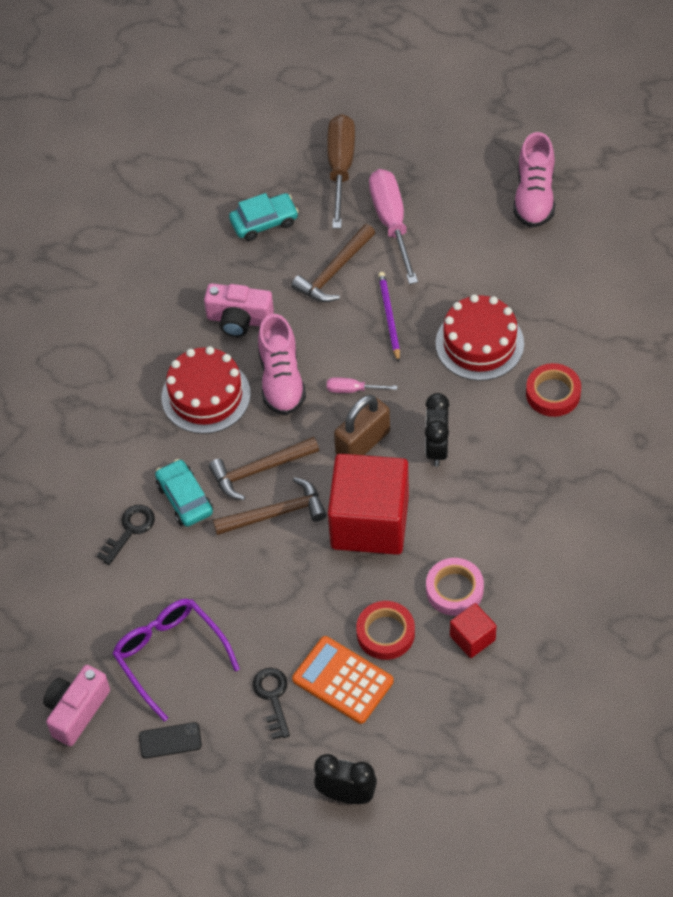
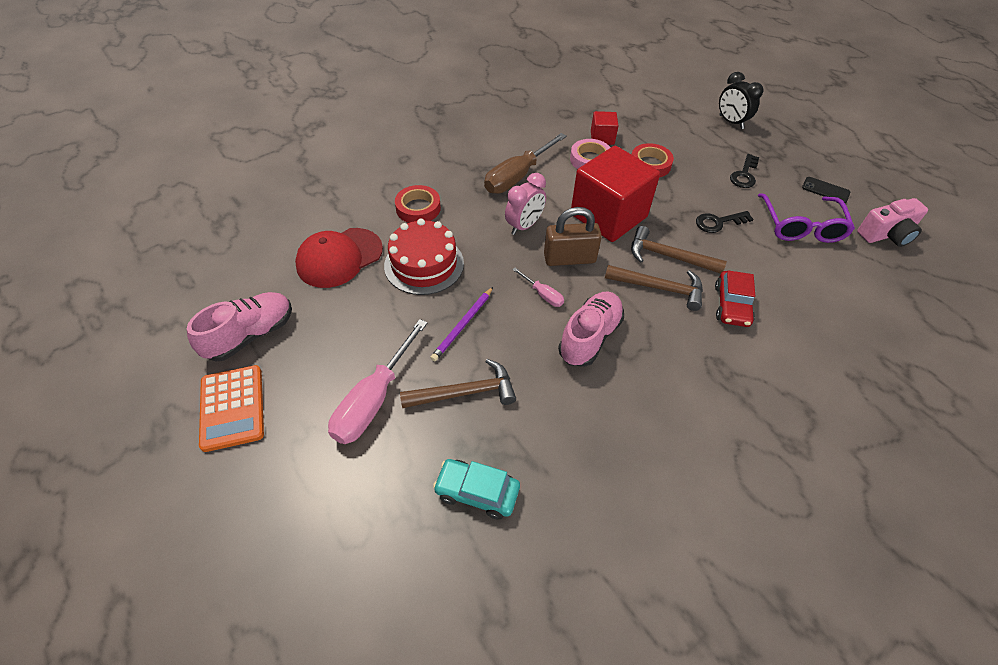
camera: 145 degrees left, 5 degrees down
black key [97,505,155,565] -> black key moved to [696,211,754,233]
turquoise car [155,459,213,527] -> red car [715,270,755,327]
red cake [162,346,251,434] -> none
pink camera [204,283,274,337] -> none
orange calculator [292,636,393,724] -> orange calculator moved to [199,365,264,452]
brown screwdriver [327,114,355,229] -> brown screwdriver moved to [484,133,567,194]
black clock [425,393,449,467] -> pink clock [505,173,546,235]
none -> red cap [295,228,383,288]

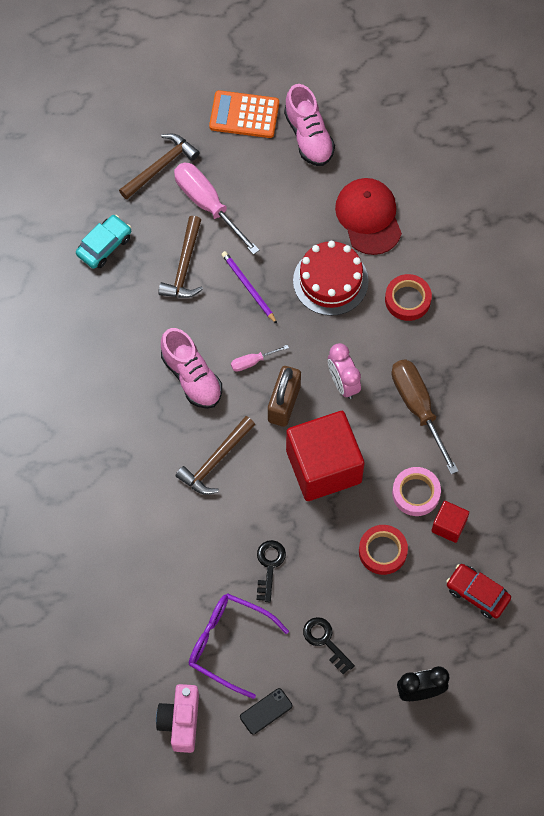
camera: 115 degrees right, 15 degrees up
brown hammer [631,226,727,274] -> brown hammer moved to [119,134,200,199]
red car [715,270,755,327] -> red car moved to [446,564,511,619]

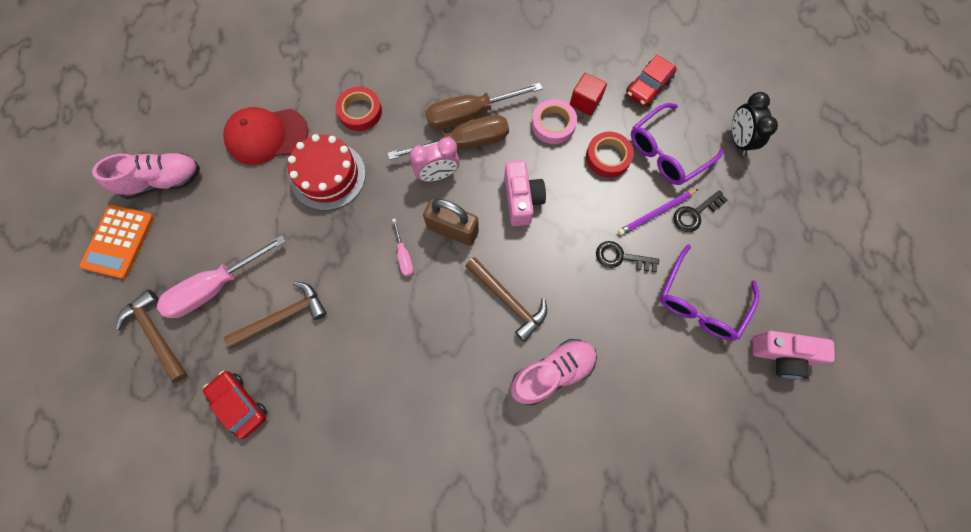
camera: 85 degrees left, 5 degrees up
turquoise car [76,215,131,269] -> red car [203,371,267,439]
brown hammer [158,216,203,298] -> brown hammer turned 45 degrees counterclockwise [224,281,327,349]
pink shoe [161,328,222,409] -> pink shoe moved to [510,339,597,405]
purple pencil [221,251,277,324] -> purple pencil moved to [618,189,698,235]
black phone [240,688,292,735] -> none
red cube [286,411,365,501] -> pink camera [504,161,546,226]
none -> brown screwdriver [387,115,509,160]
none -> purple glasses [631,103,724,185]

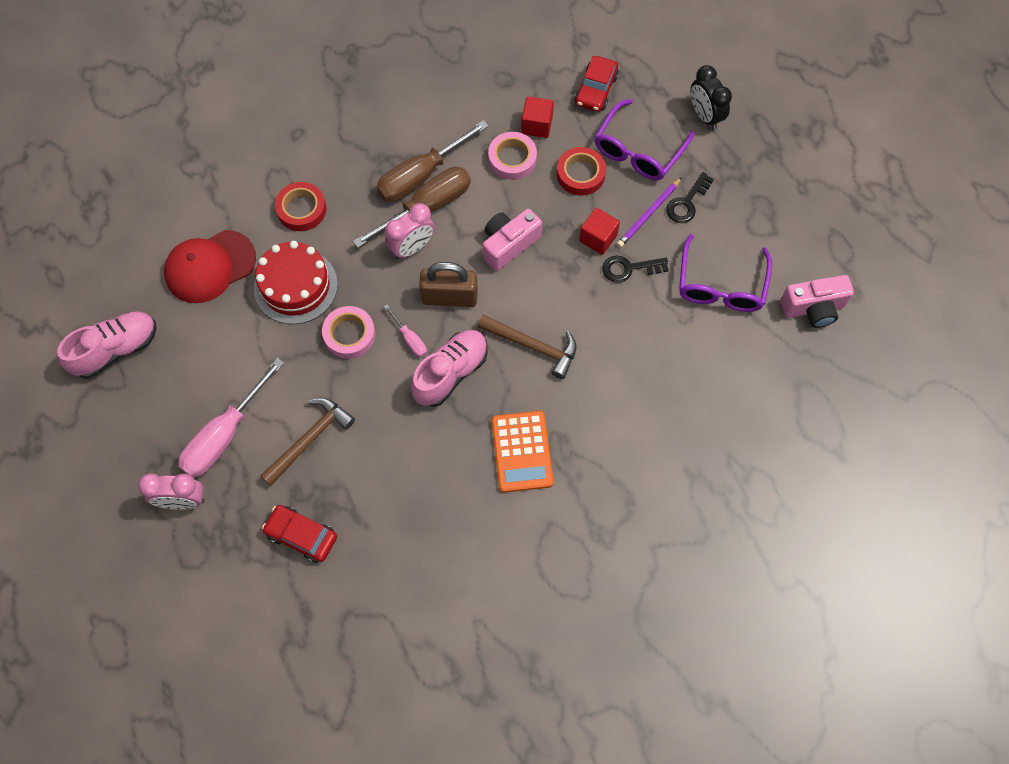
camera: 20 degrees left, 5 degrees down
orange calculator [80,205,154,279] -> orange calculator moved to [491,411,554,493]
brown hammer [115,290,187,383] -> pink clock [138,473,205,510]
pink camera [504,161,546,226] -> pink camera turned 105 degrees counterclockwise [483,209,542,271]
pink shoe [510,339,597,405] -> pink shoe moved to [411,330,488,407]
none -> pink tape [322,306,375,359]
none -> red cube [579,208,620,255]

